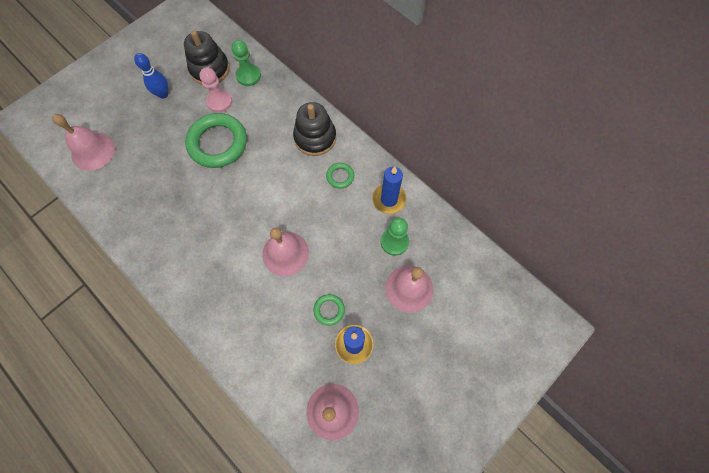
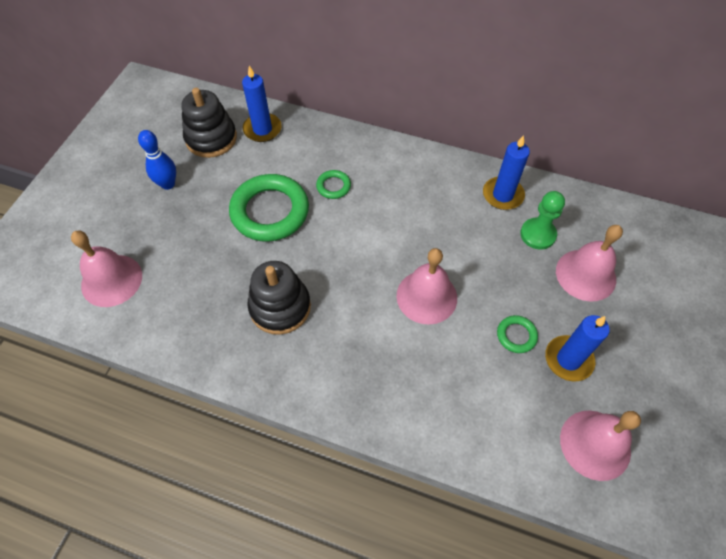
camera: 25 degrees left, 10 degrees down
pink pawn [199,67,232,113] -> none
green pawn [232,40,261,86] -> blue candle [242,66,282,142]
black stacking toy [293,102,336,156] -> black stacking toy moved to [247,261,311,335]
green ring [326,163,354,189] -> green ring moved to [316,170,351,199]

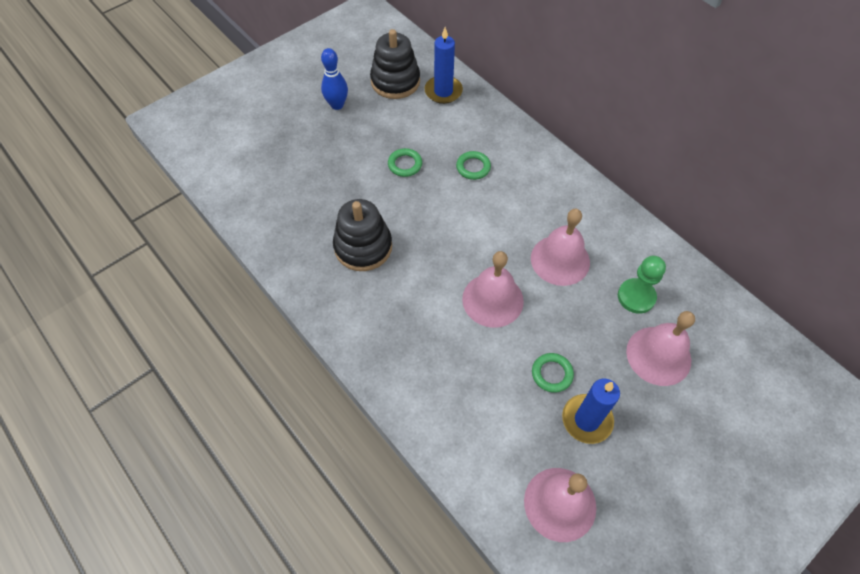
camera: 30 degrees right, 0 degrees up
pink bell [71,231,142,307] -> pink bell moved to [531,209,590,286]
green ring [229,174,309,242] -> green ring [388,148,422,177], size x0.45
blue candle [483,135,530,210] -> none

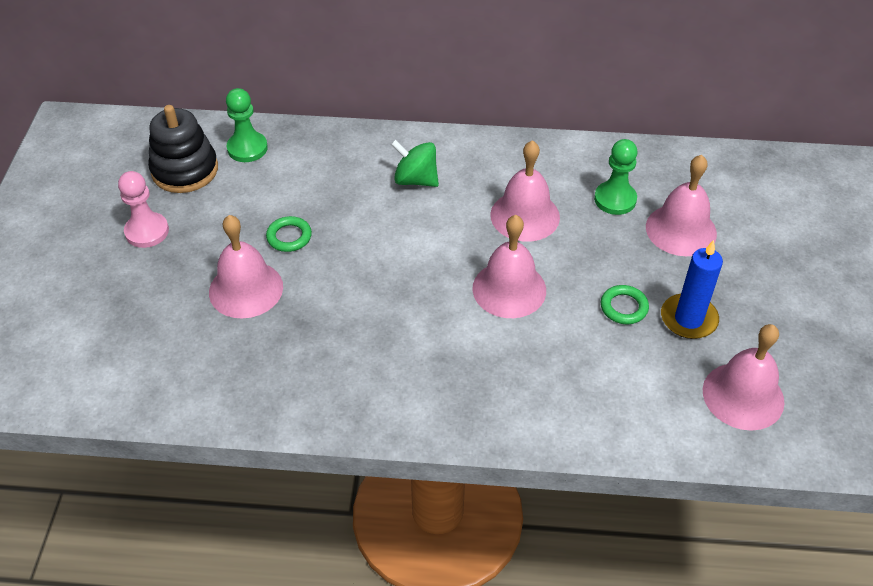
camera: 45 degrees left, 10 degrees down
blue bowling pin [321,48,348,110] -> pink pawn [118,171,169,248]
black stacking toy [333,199,392,271] -> none
blue candle [424,27,463,104] -> green pawn [226,88,268,162]
green ring [456,151,491,180] -> none
none -> pink bell [209,215,283,319]
none -> green spinning top [391,140,439,187]

